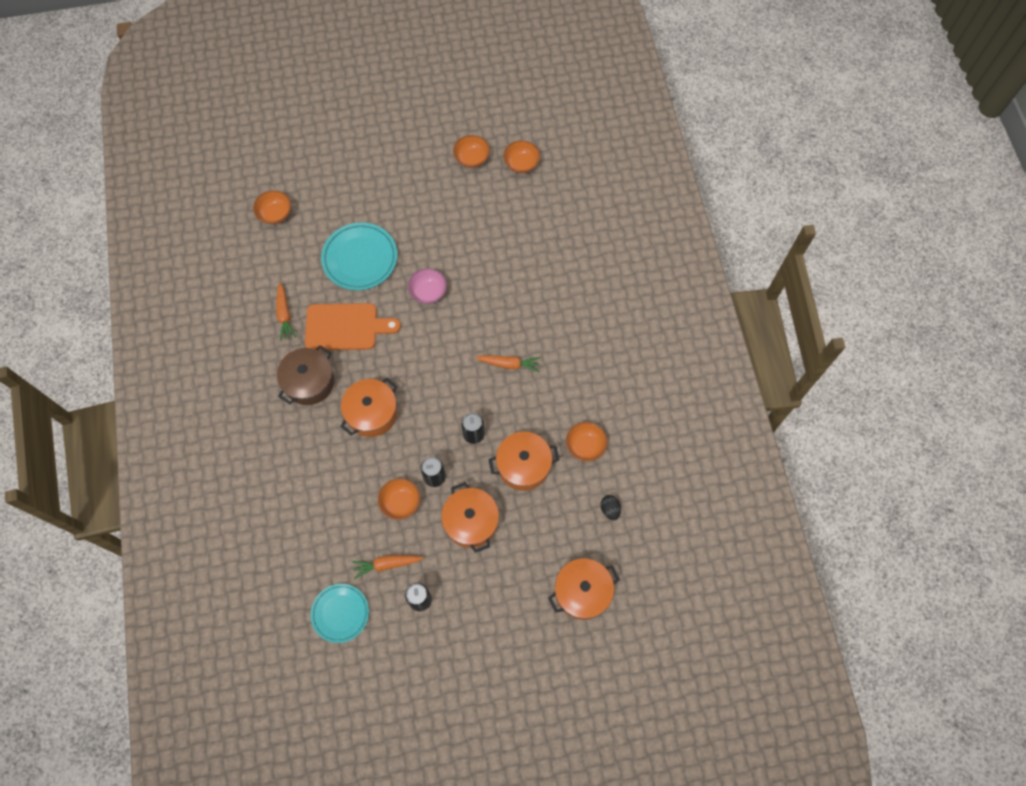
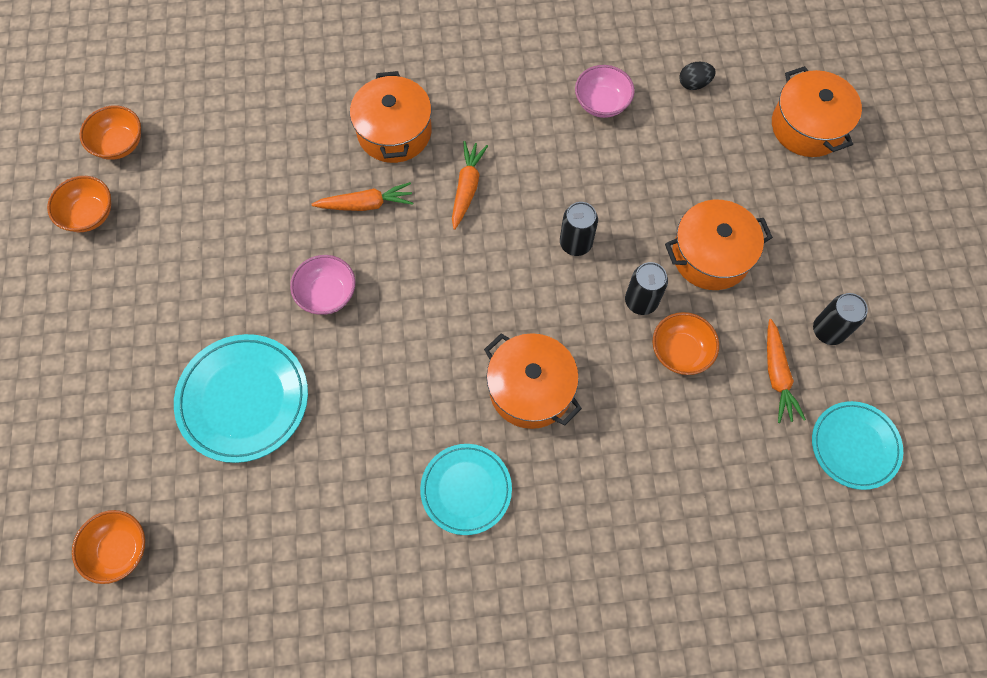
camera: 85 degrees left, 0 degrees up
orange carrot [276,282,296,341] -> orange carrot moved to [311,182,413,211]
brown pot [277,345,334,405] -> turquoise plate [420,444,512,535]
orange cutting board [305,303,401,350] -> none
orange pot [488,432,560,491] -> orange pot moved to [350,71,432,163]
orange bowl [566,422,608,462] -> pink bowl [575,65,635,118]

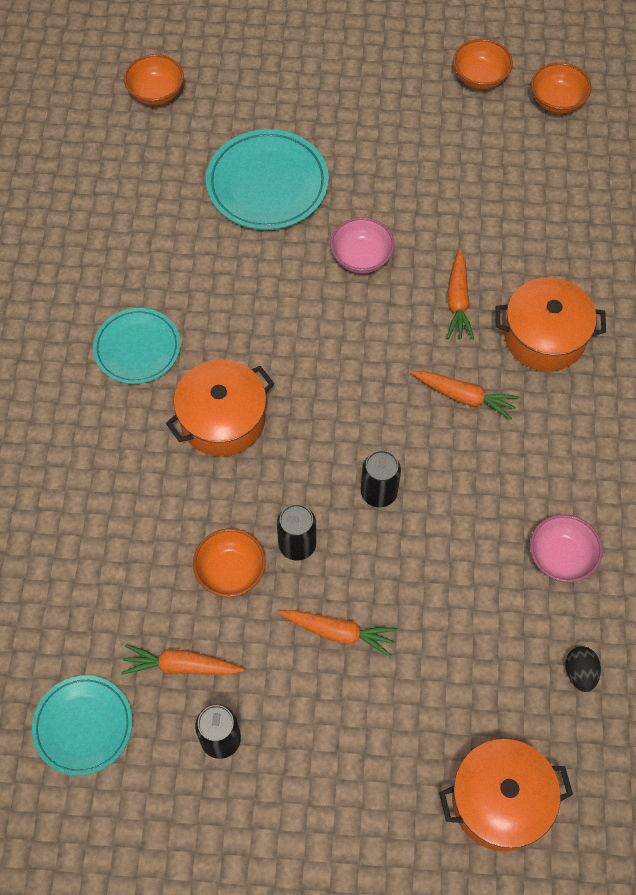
camera: 100 degrees right, 5 degrees down
orange pot [665,200,773,290] -> orange carrot [278,610,398,657]

